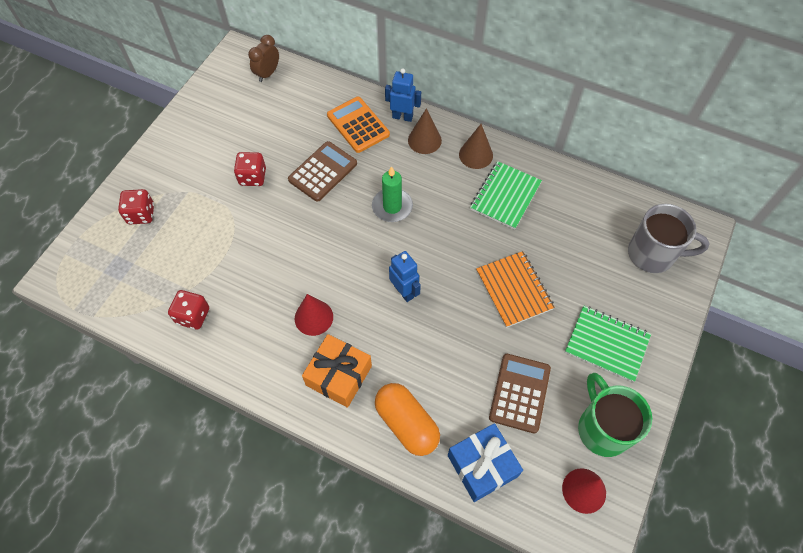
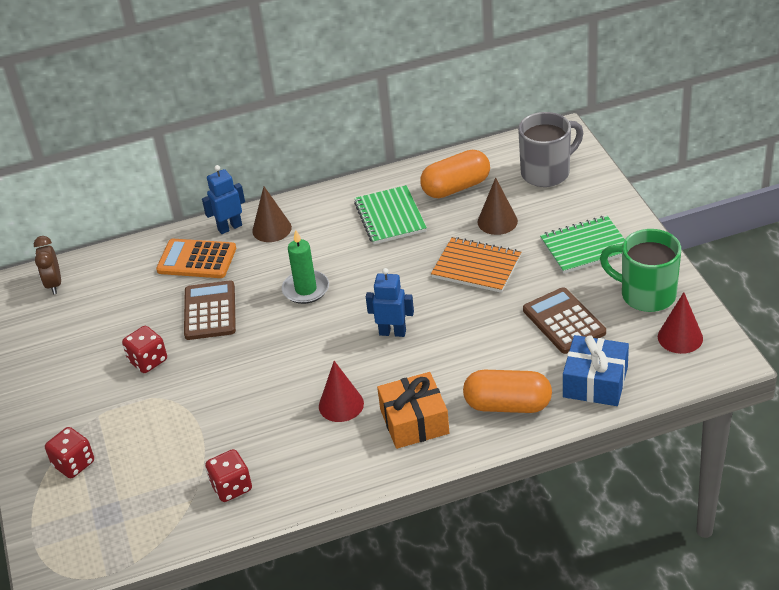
camera: 40 degrees left, 20 degrees down
brown cone [459,124,493,169] -> brown cone moved to [478,177,518,235]
none -> orange capsule [420,150,490,198]

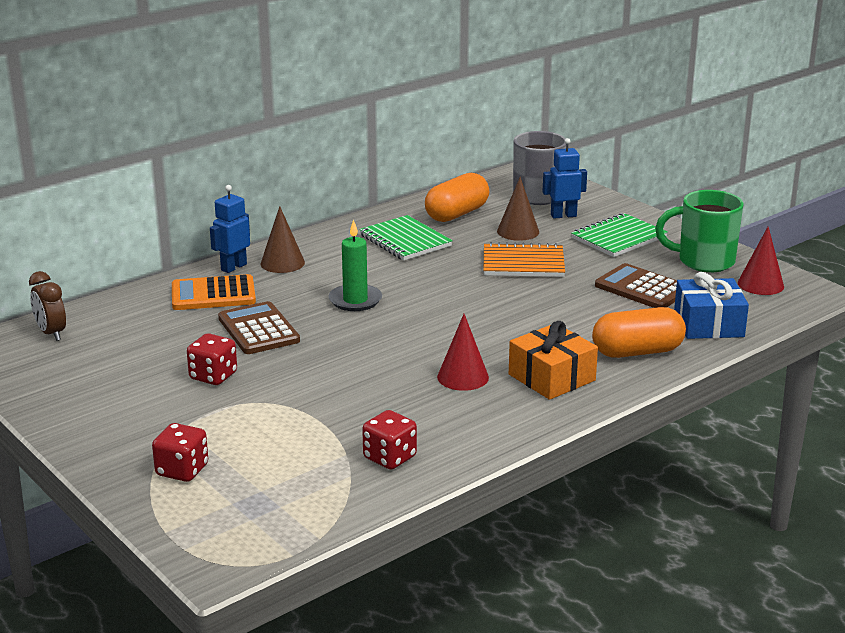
camera: 25 degrees left, 15 degrees down
blue robot [366,268,414,337] -> blue robot moved to [542,138,587,219]

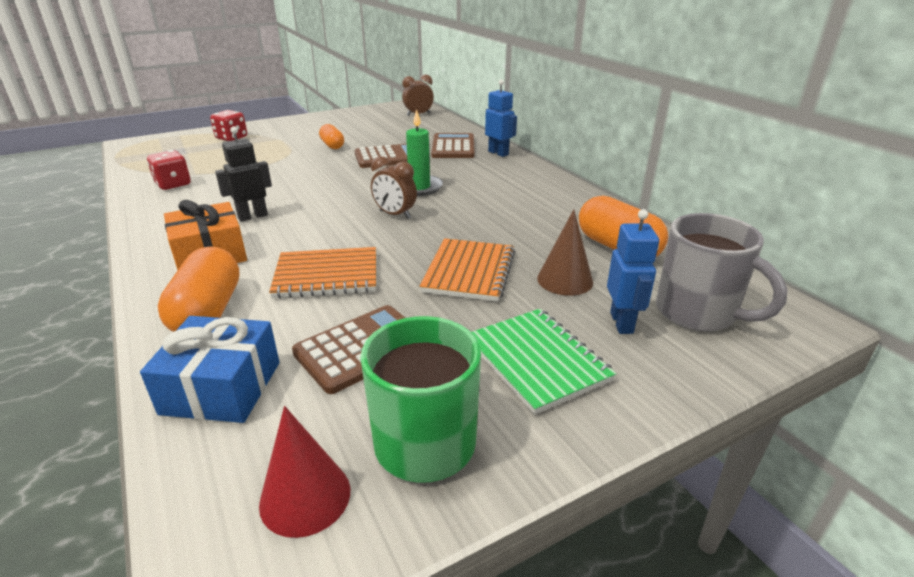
camera: 100 degrees right, 5 degrees up
orange calculator [172,274,256,310] -> brown calculator [431,133,475,158]
red dice [187,333,237,385] -> orange capsule [319,124,344,149]
brown cone [261,206,305,273] -> none
green notebook [359,215,453,260] -> none
red cone [437,314,489,391] -> black robot [215,126,272,222]
none -> orange notebook [269,247,376,299]
none -> brown clock [371,156,417,219]

